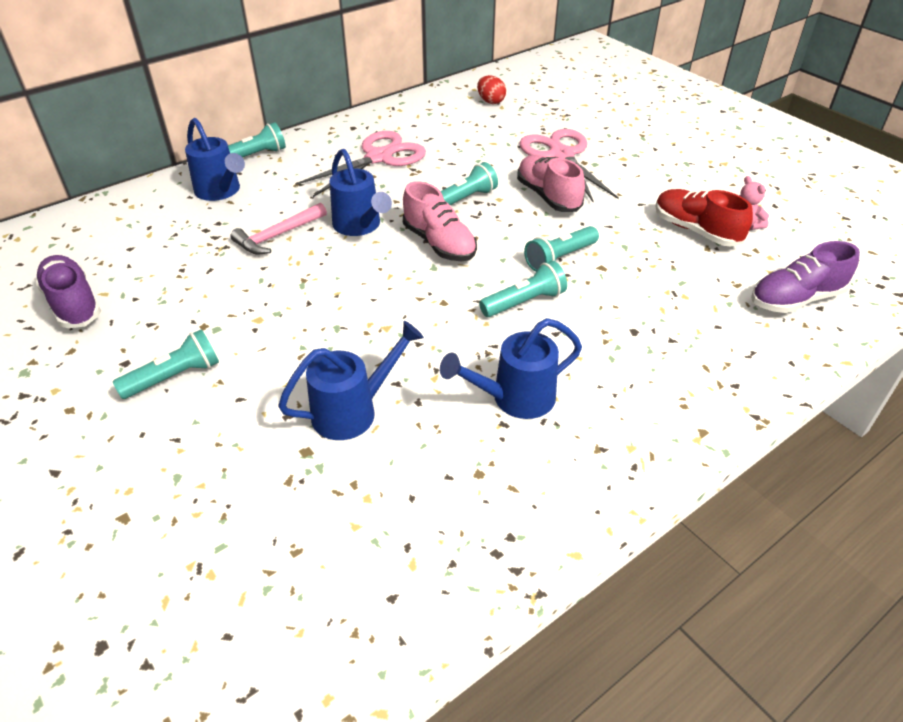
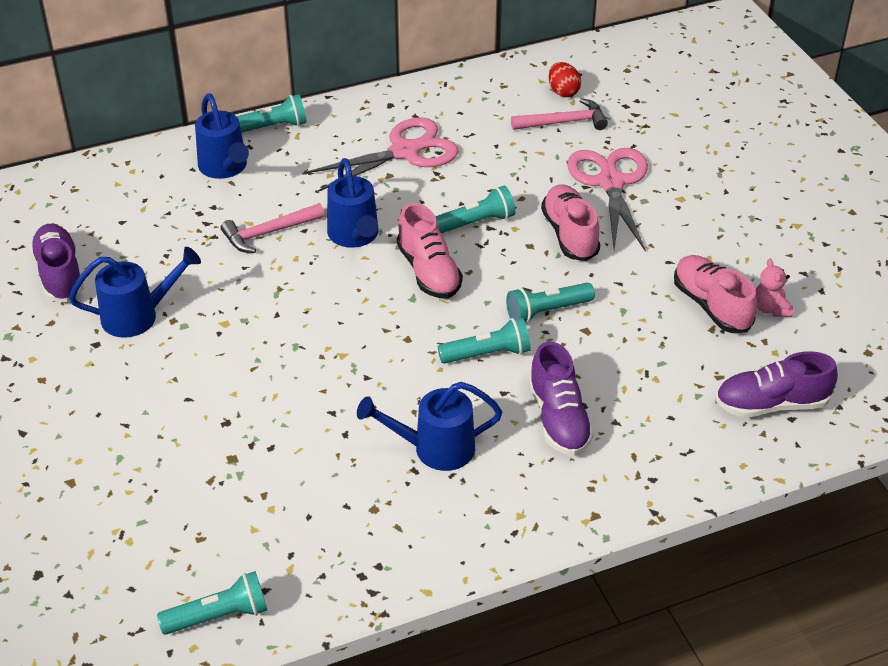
camera: 15 degrees right, 0 degrees up
turquoise flashlight [113,329,219,399] -> turquoise flashlight moved to [157,571,267,635]
blue watering can [278,321,424,440] -> blue watering can moved to [69,247,201,338]
red shoe [656,189,753,247] -> pink shoe [674,255,757,333]
none -> pink hammer [511,98,608,130]
none -> purple shoe [528,342,594,456]

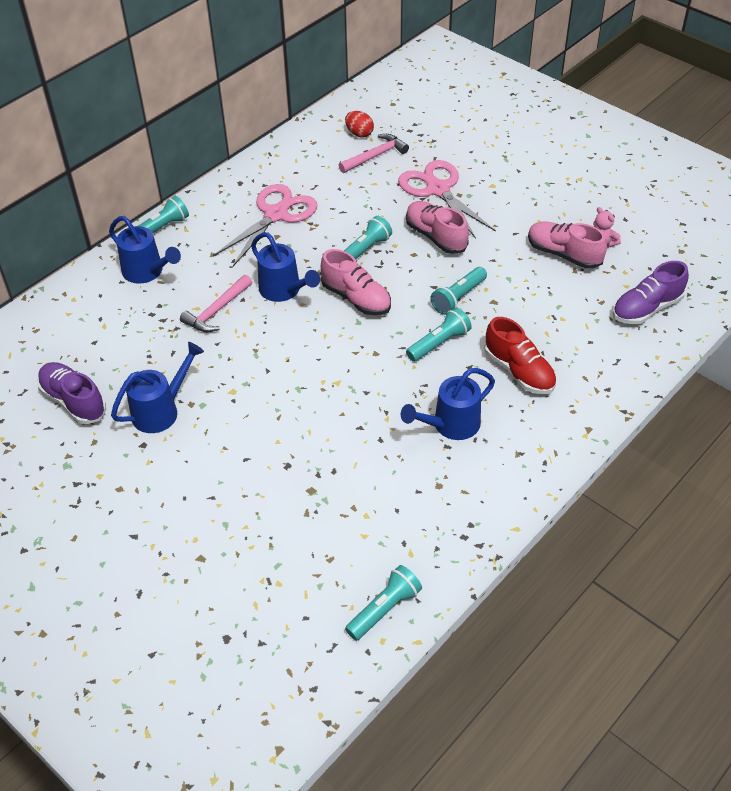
camera: 25 degrees left, 5 degrees up
purple shoe [528,342,594,456] -> red shoe [484,317,557,394]

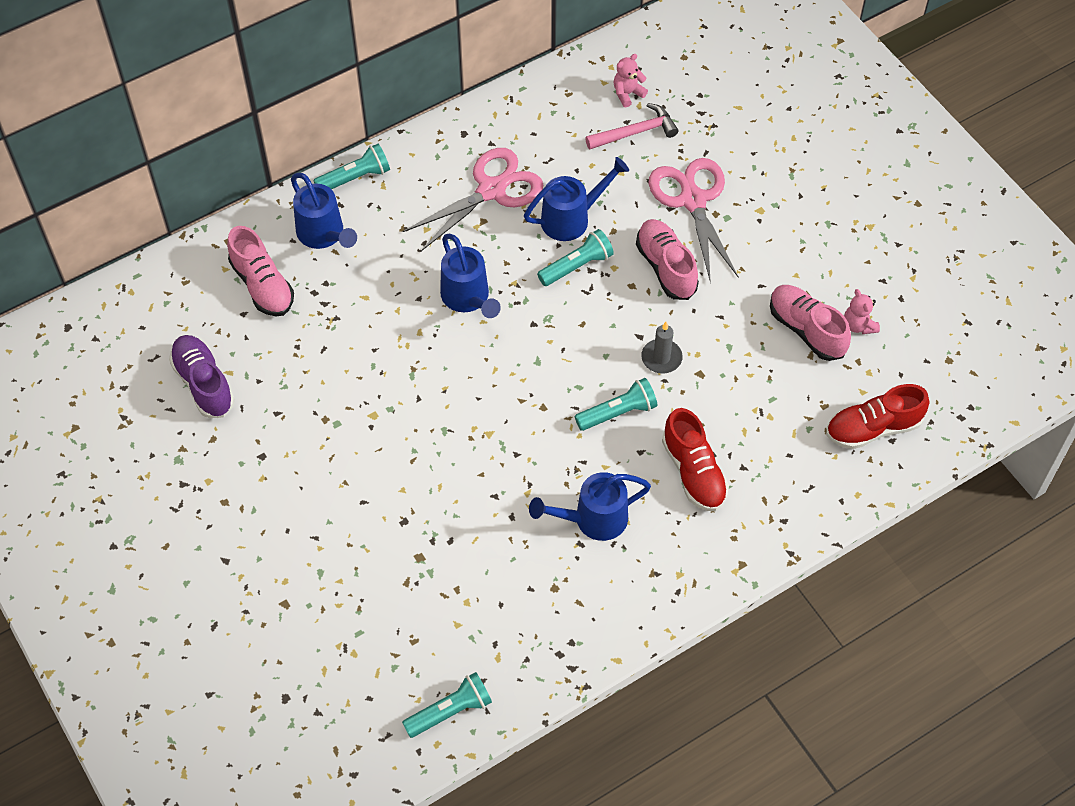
camera: 15 degrees right, 10 degrees up
blue watering can [111,342,204,433] -> blue watering can moved to [524,157,629,241]
pink hammer [180,275,252,332] -> none
pink shoe [321,249,391,315] -> pink shoe moved to [227,226,294,317]
red egg [345,111,374,137] -> pink teddy bear [614,54,648,108]
turquoise flashlight [431,267,487,315] -> grey candle [641,322,683,374]
purple shoe [613,261,689,324] -> red shoe [826,384,929,449]

